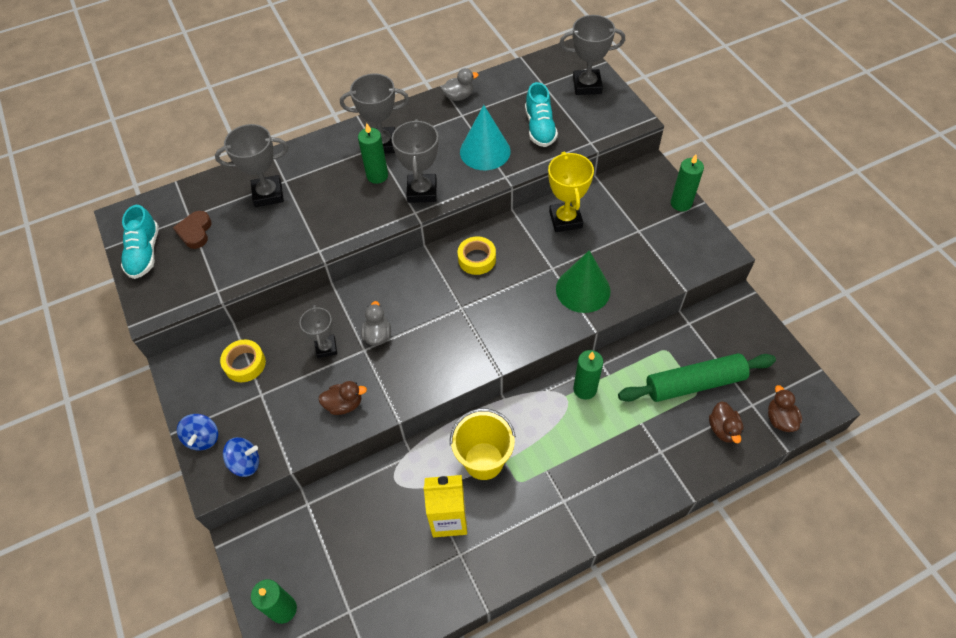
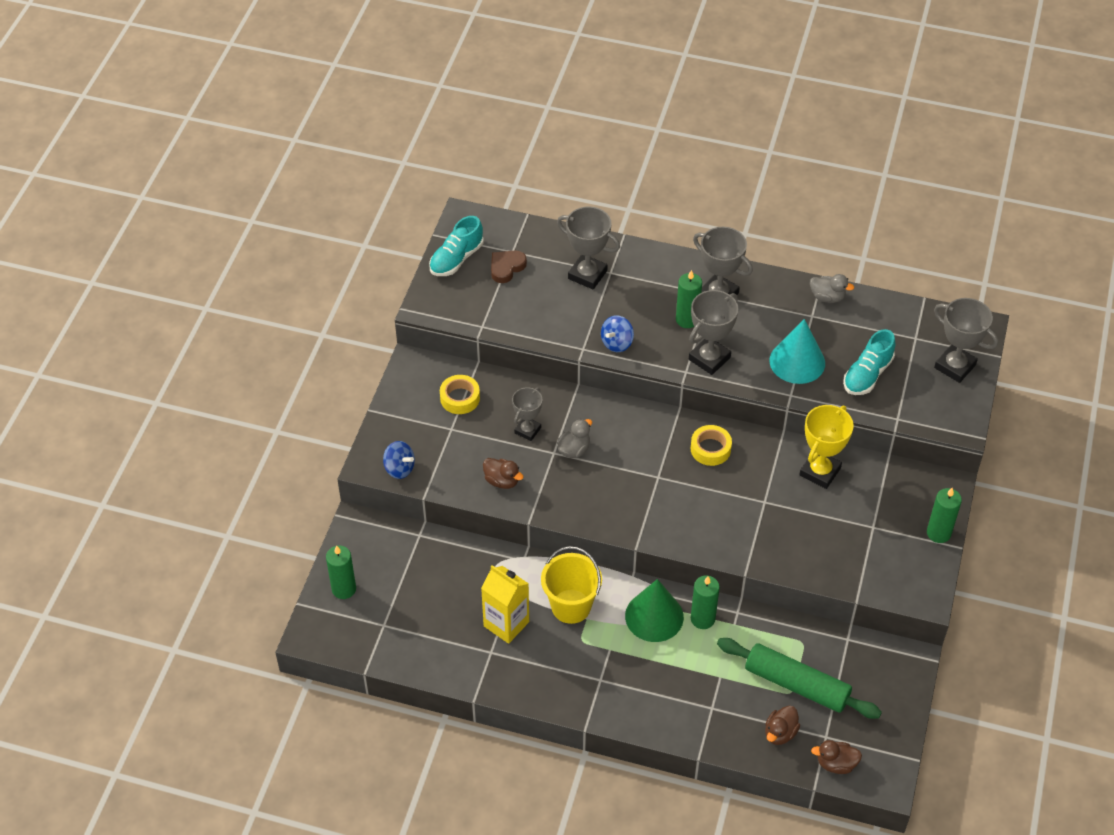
camera: 40 degrees right, 5 degrees down
blue spinning top [177,414,218,450] -> blue spinning top moved to [601,315,634,352]
green cone [556,250,611,313] -> green cone moved to [625,579,684,642]
brown duck [768,385,802,432] -> brown duck turned 120 degrees counterclockwise [811,740,862,774]

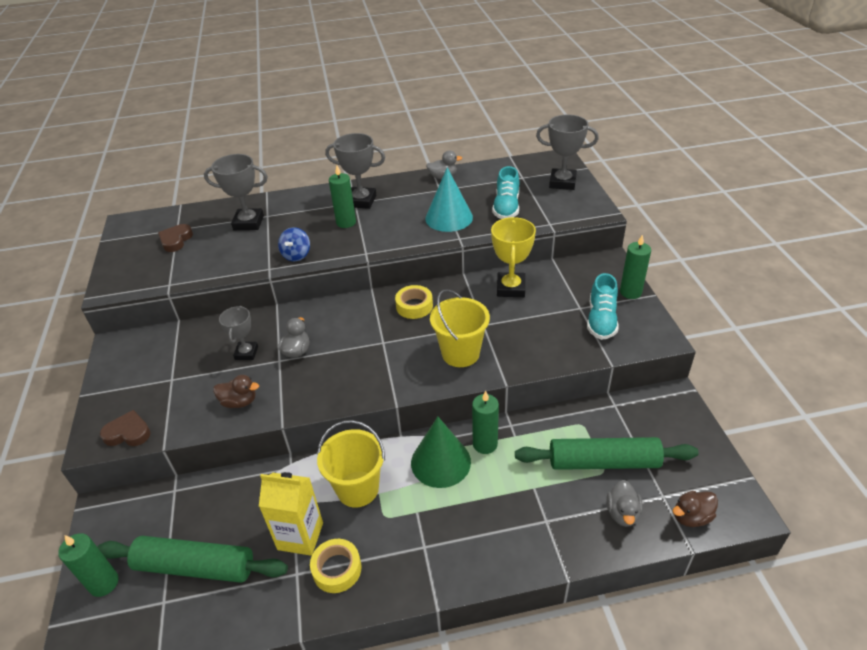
camera: 25 degrees left, 10 degrees down
blue spinning top [383,441,415,479] -> brown heart [100,410,151,446]
turquoise shoe [429,216,484,276] -> turquoise shoe moved to [587,273,619,340]
yellow tape [440,375,480,414] -> yellow tape moved to [310,539,362,593]
grey trophy [689,290,738,375] -> none
brown duck [765,706,800,745] -> grey duck [607,480,643,527]
none -> green rolling pin [97,536,288,583]
none -> yellow bucket [430,289,490,367]

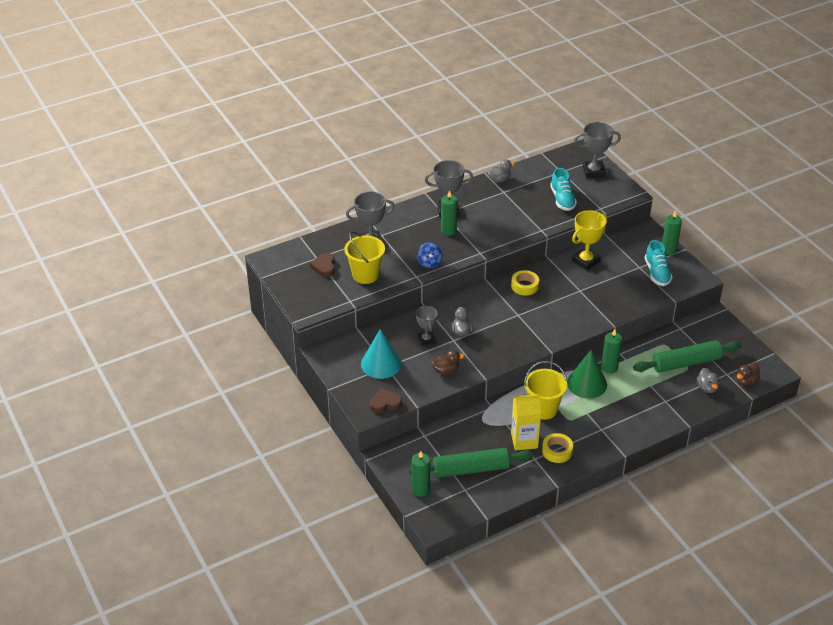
camera: 20 degrees left, 0 degrees up
turquoise cone [425,167,473,232] -> turquoise cone moved to [361,329,401,379]
yellow bucket [430,289,490,367] -> yellow bucket moved to [344,231,385,284]
yellow trophy [491,217,536,297] -> yellow trophy turned 60 degrees clockwise [572,210,607,270]

